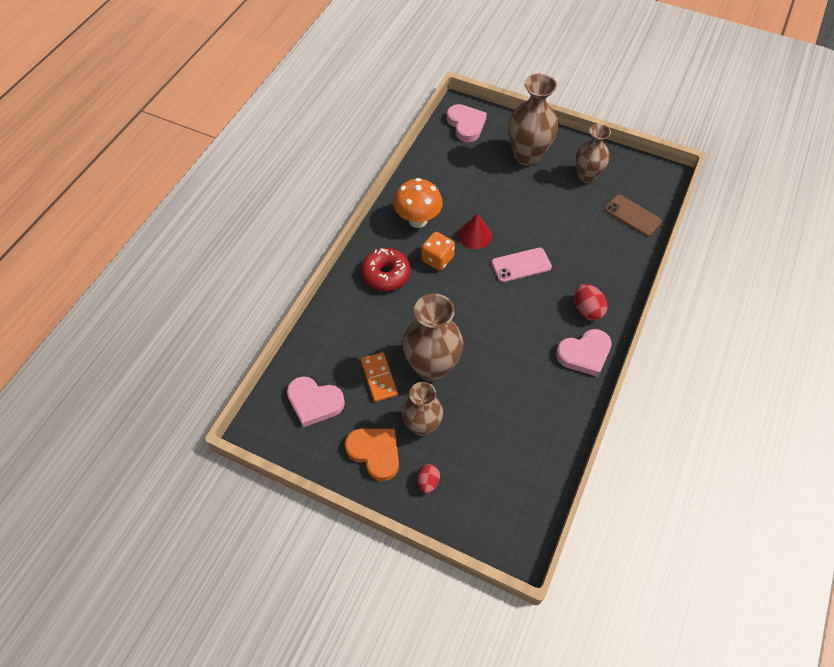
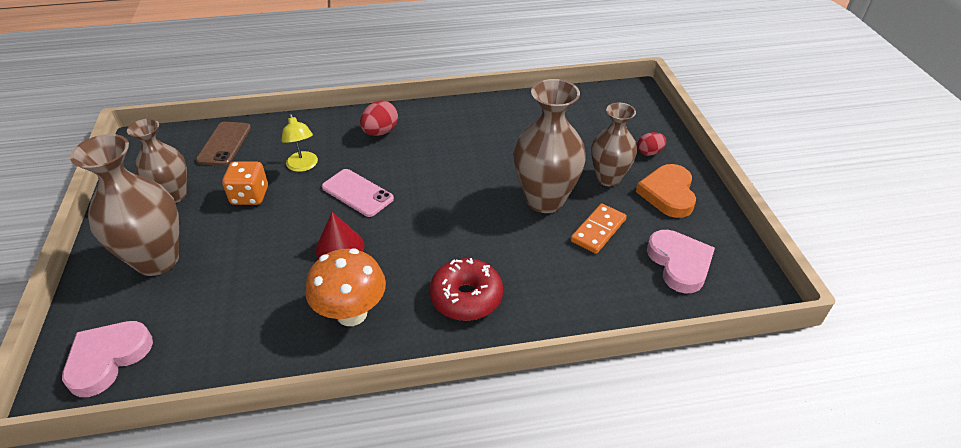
camera: 125 degrees left, 15 degrees down
orange dice [421,232,455,271] -> orange dice moved to [222,161,268,205]
pink heart [556,329,612,377] -> none
none -> yellow lamp [281,114,318,172]

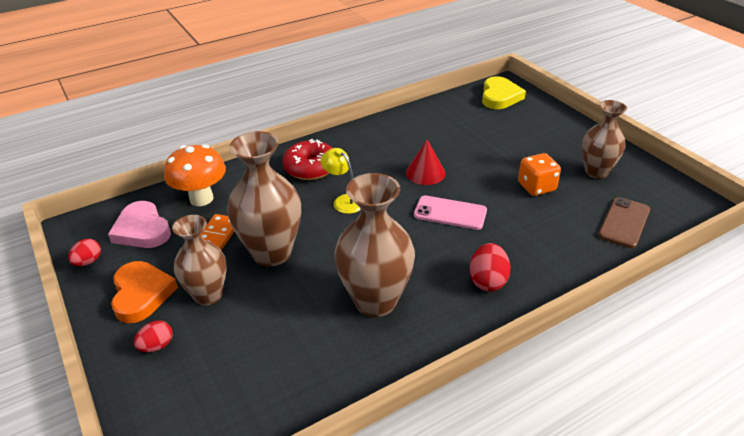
camera: 160 degrees right, 5 degrees down
pink heart [62,321,153,397] -> yellow heart [482,76,526,109]
brown vase [70,134,179,276] -> brown vase moved to [334,173,415,317]
brown phone [196,122,251,166] -> brown phone turned 45 degrees clockwise [598,197,650,248]
yellow lamp [281,114,318,172] -> yellow lamp moved to [321,148,361,214]
orange mushroom [305,248,386,326] -> orange mushroom moved to [164,145,226,206]
none -> red egg [68,239,101,266]

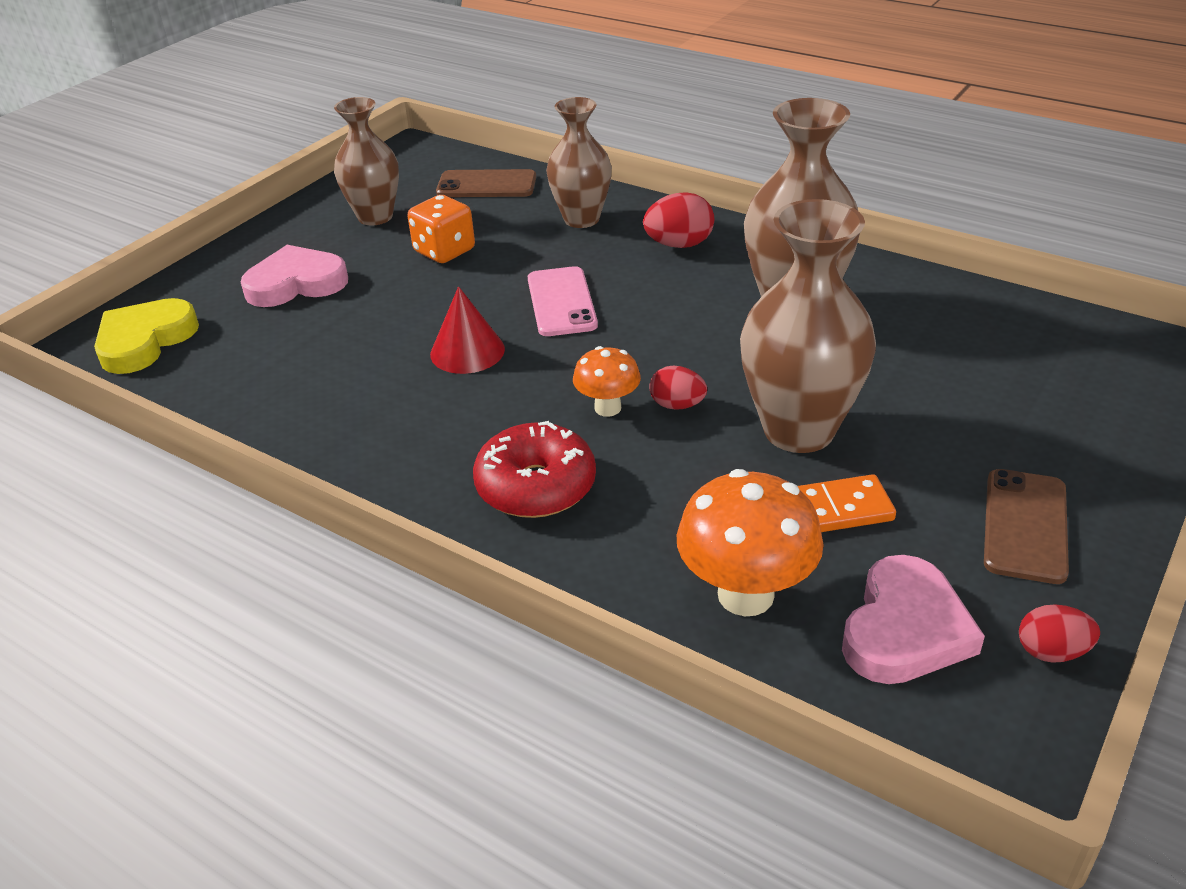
camera: 115 degrees left, 0 degrees up
orange heart [111,261,178,323] -> brown phone [984,469,1069,584]
red egg [134,321,173,352] -> red egg moved to [649,366,707,410]
brown vase [172,215,227,305] -> brown vase moved to [546,97,612,228]
yellow lamp [321,148,361,214] -> orange mushroom [573,346,641,417]
yellow heart [482,76,526,109] -> yellow heart turned 45 degrees counterclockwise [94,298,199,374]
none -> pink heart [241,245,348,307]

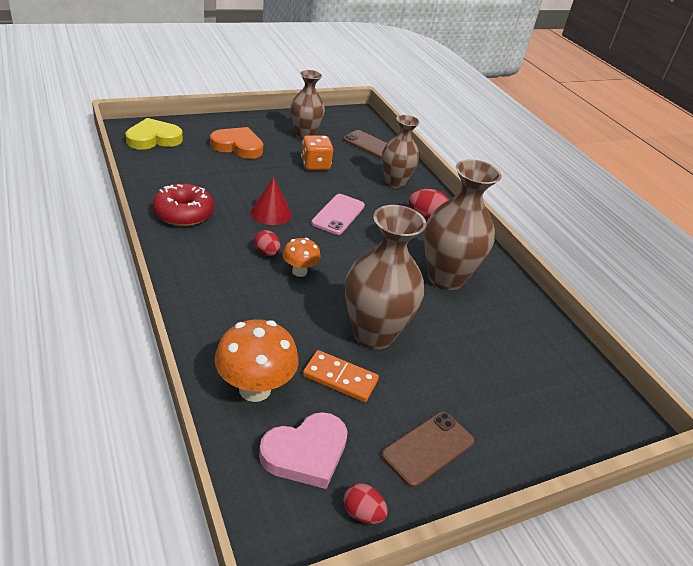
camera: 25 degrees right, 0 degrees up
pink heart [241,245,348,307] -> orange heart [210,127,263,159]
red donut [473,421,596,518] -> red donut moved to [153,183,214,226]
red egg [649,366,707,410] -> red egg moved to [254,230,280,256]

